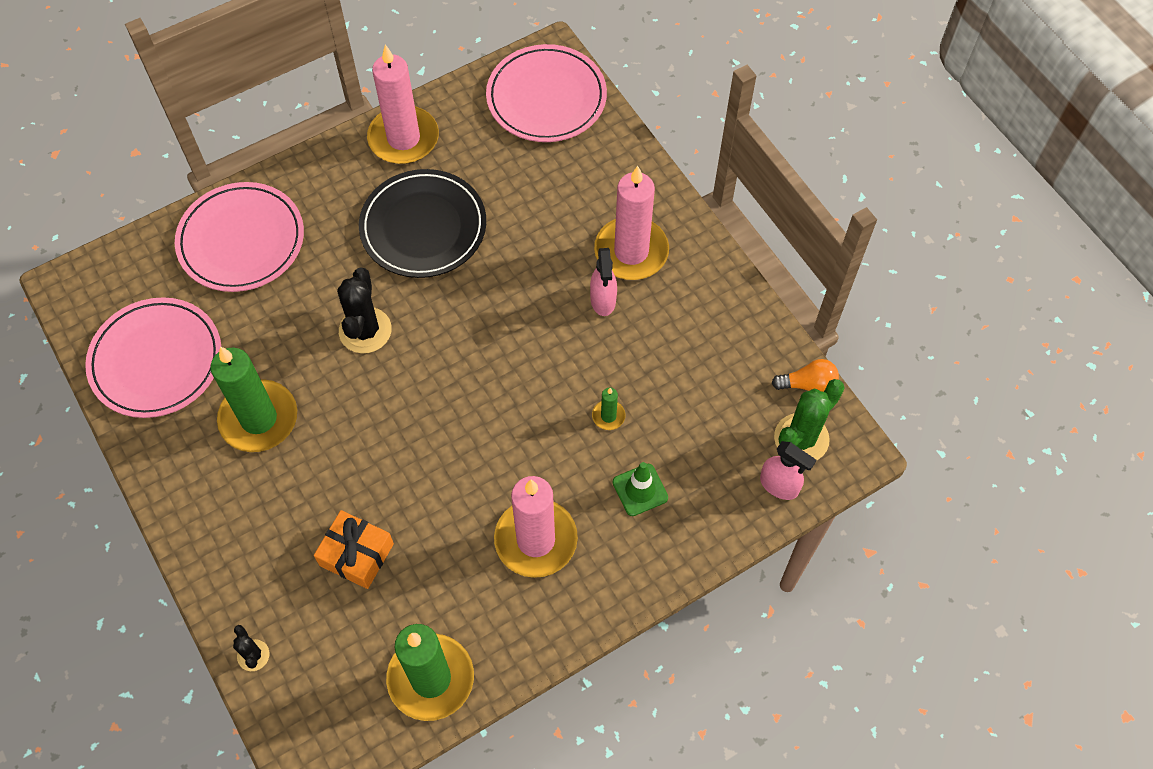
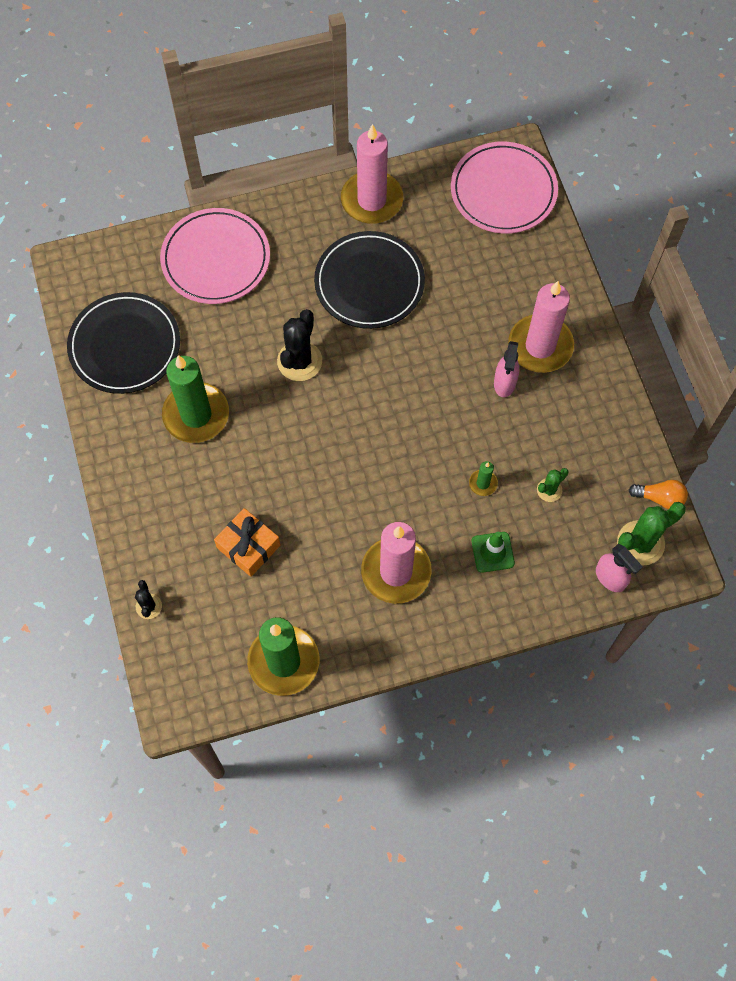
camera: 15 degrees right, 5 degrees up
pink plate [85,297,221,418] -> black plate [67,292,180,394]
none -> green cactus [537,468,569,502]

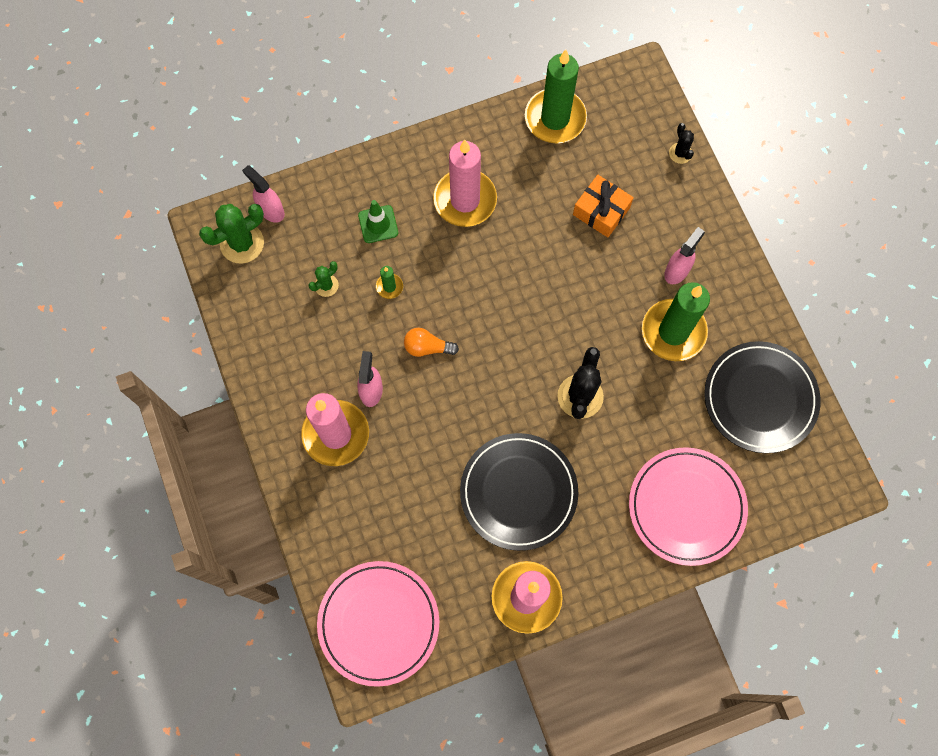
camera: 175 degrees right, 5 degrees up
orange light bulb [629,480,688,509] -> orange light bulb moved to [404,328,459,357]
none -> pink spray bottle [664,227,705,284]

